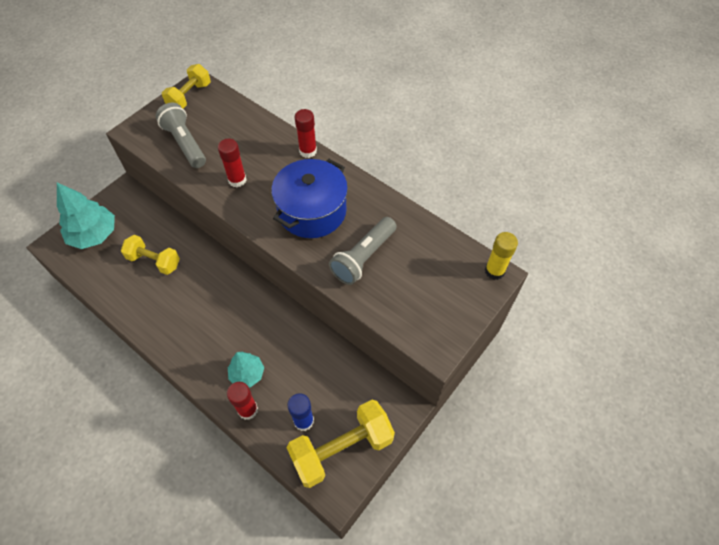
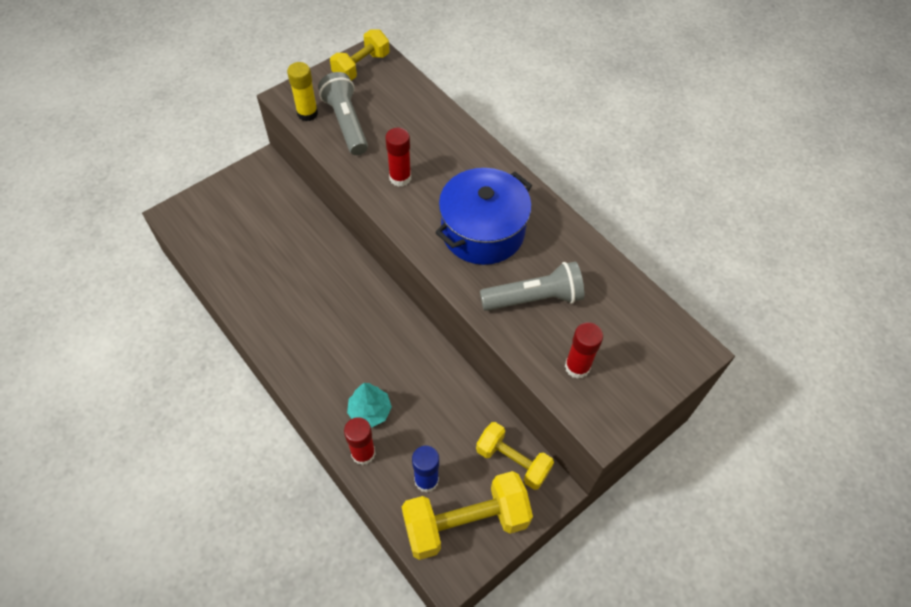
camera: 10 degrees right, 0 degrees up
turquoise tree [57,183,115,249] -> none
yellow dumbbell [121,235,180,275] -> yellow dumbbell moved to [476,422,554,490]
red glue stick [295,109,317,158] -> red glue stick moved to [565,322,603,379]
grey flashlight [329,217,396,285] -> grey flashlight turned 150 degrees counterclockwise [480,261,584,311]
yellow glue stick [485,232,518,280] -> yellow glue stick moved to [287,62,318,121]

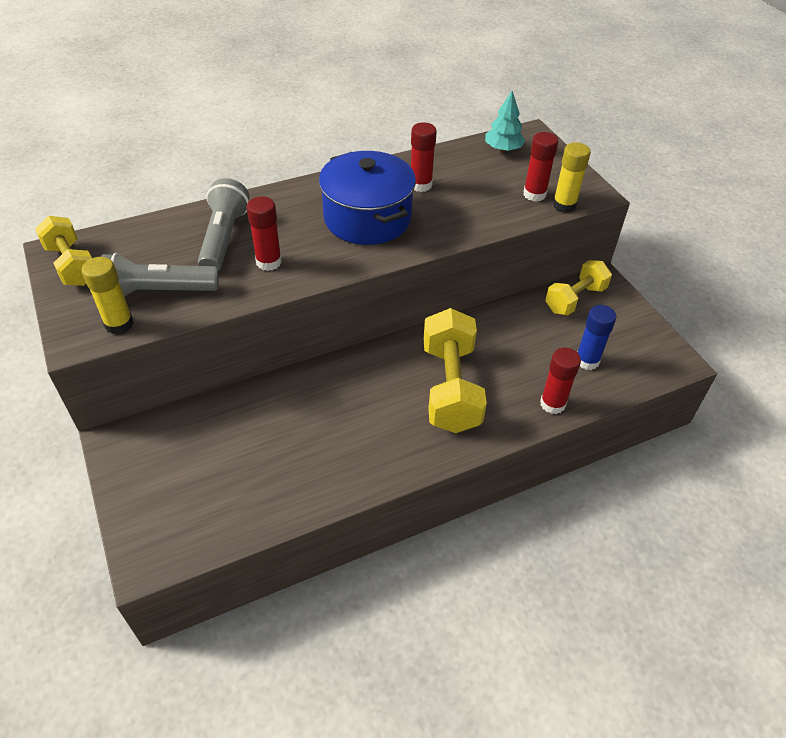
camera: 75 degrees left, 10 degrees down
turquoise tree [347,383,392,428] -> turquoise tree moved to [485,91,525,152]
yellow dumbbell [402,471,533,560] -> yellow dumbbell moved to [424,308,487,433]
grey flashlight [480,261,584,311] -> grey flashlight moved to [198,178,250,271]
none -> red glue stick [411,122,437,192]
none -> yellow glue stick [553,142,591,213]

